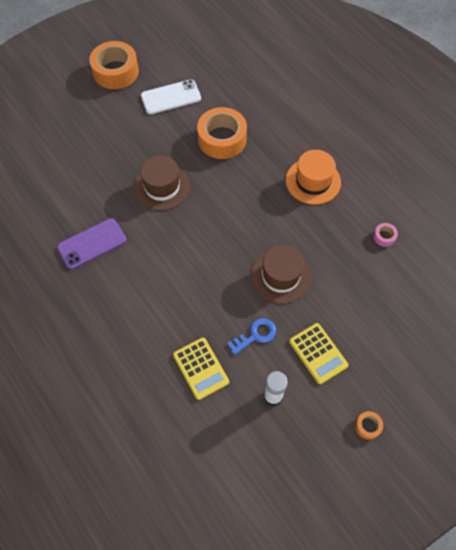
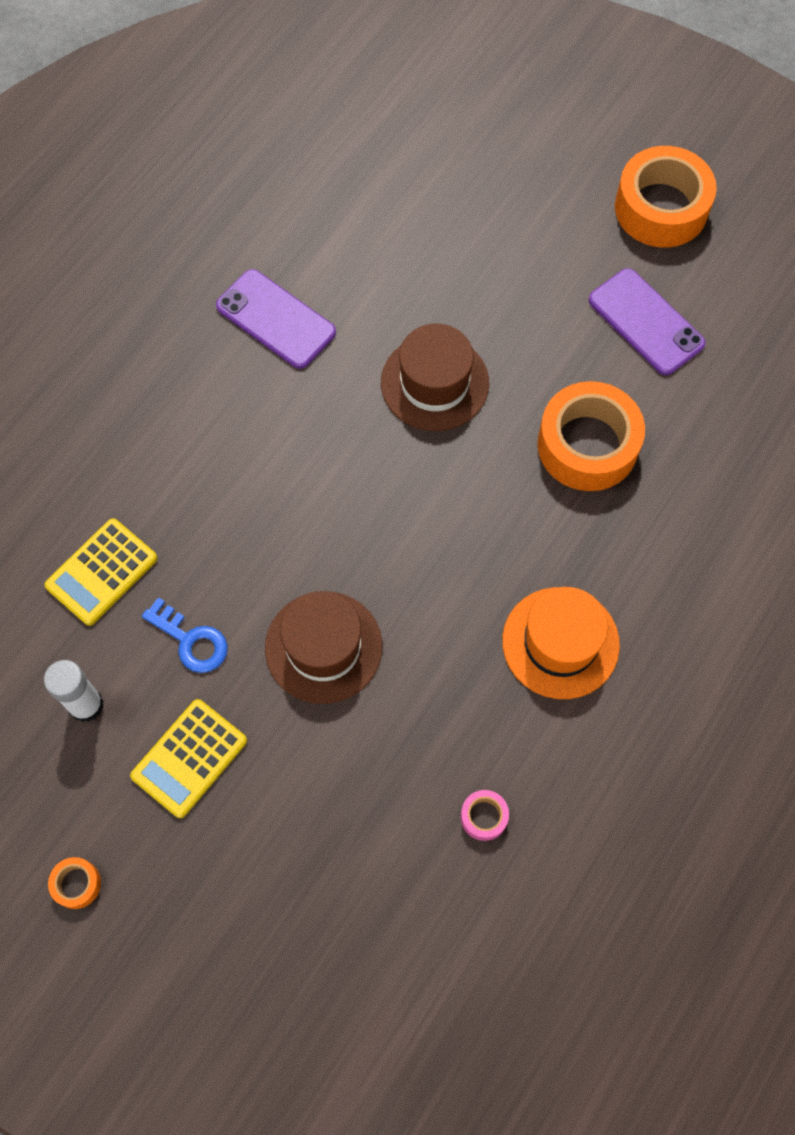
camera: 70 degrees right, 5 degrees up
white phone [141,79,201,114] -> purple phone [589,268,706,375]

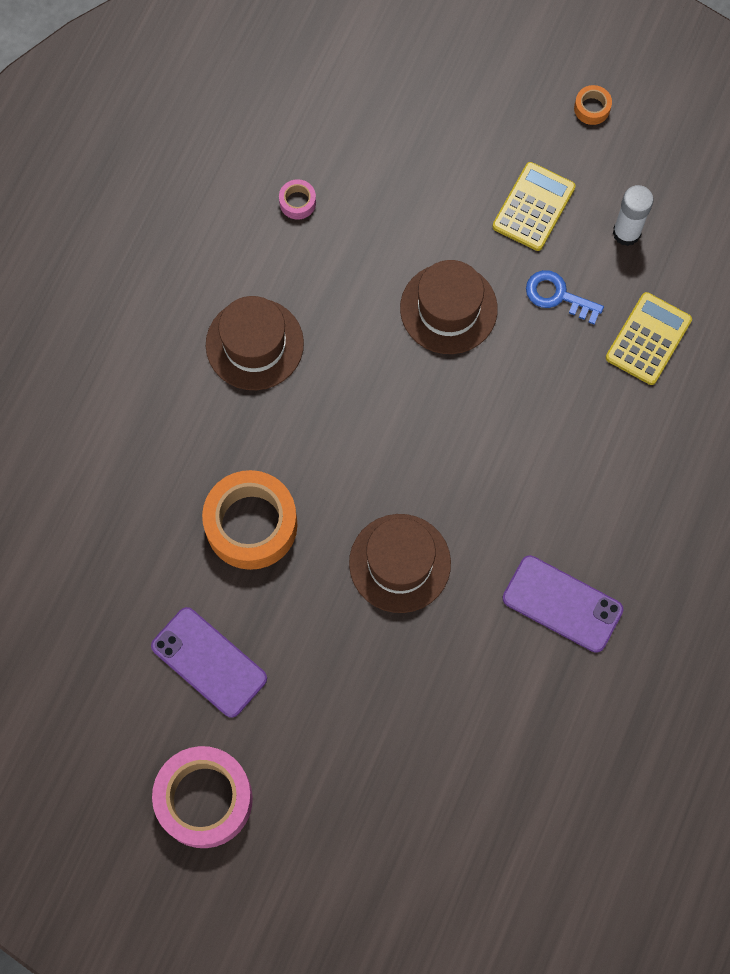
camera: 170 degrees right, 5 degrees up
orange hat [502,587,620,699] -> brown hat [206,296,304,390]
orange tape [615,146,717,248] -> pink tape [152,746,253,848]

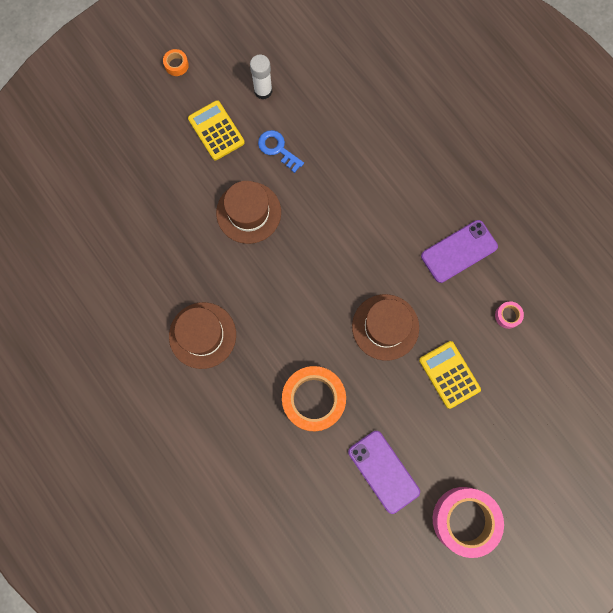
camera: 60 degrees left, 5 degrees up
purple phone [151,607,267,718] -> purple phone turned 75 degrees clockwise [348,431,420,514]
pink tape [279,179,316,220] -> pink tape moved to [495,301,524,329]
blue key [526,270,604,325] -> blue key turned 75 degrees clockwise [258,130,304,173]
yellow calculator [606,292,692,385] -> yellow calculator moved to [419,341,481,409]

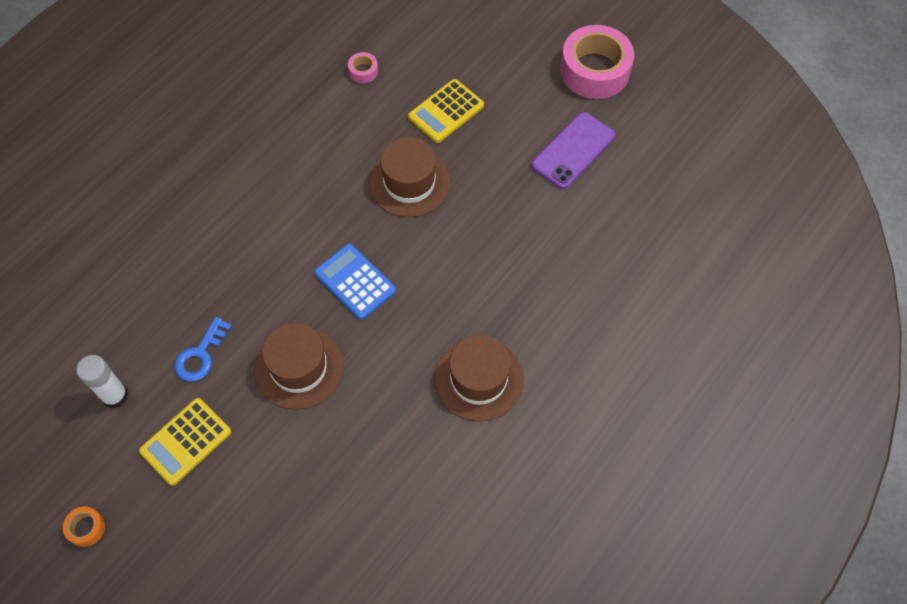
camera: 105 degrees left, 15 degrees down
orange tape [282,366,346,431] -> none
purple phone [421,220,498,283] -> none
none -> blue calculator [314,244,396,320]

